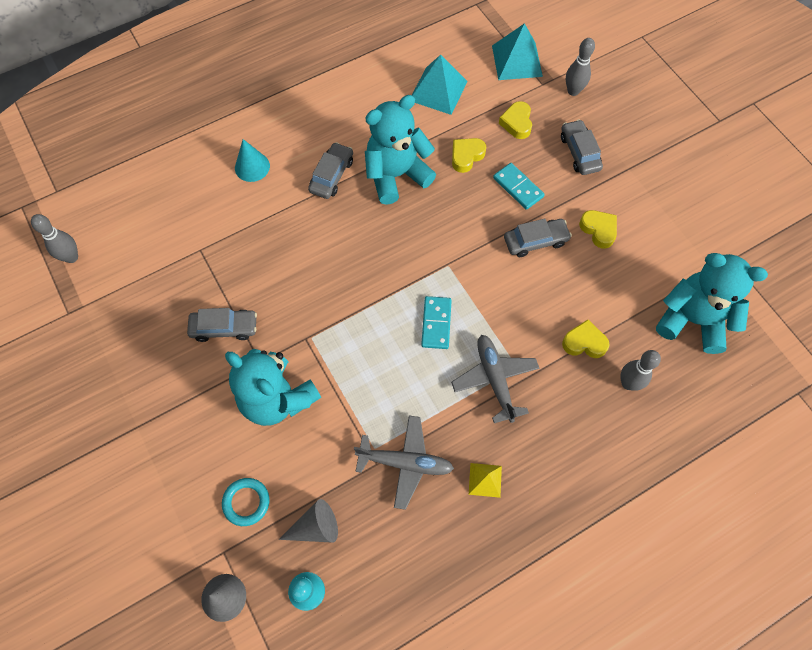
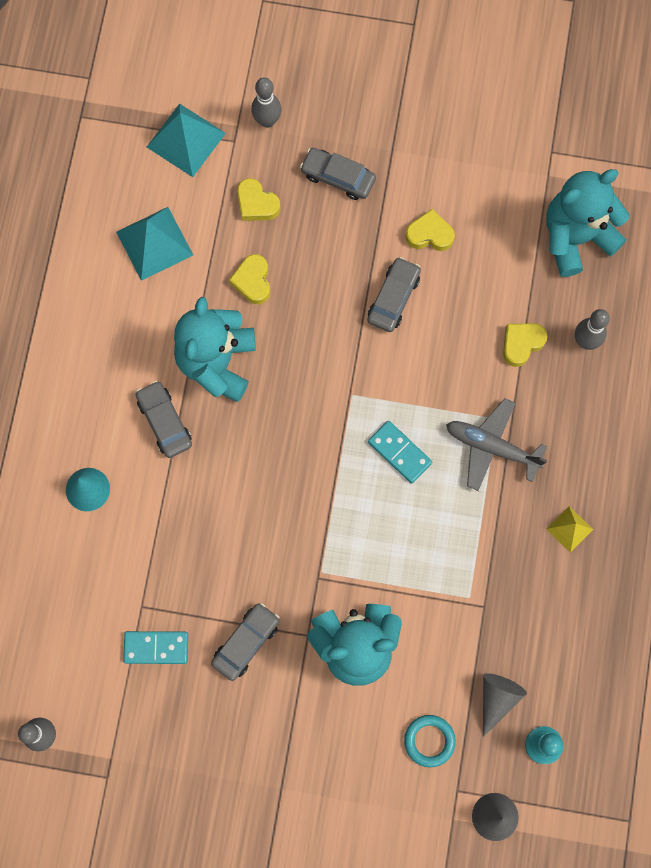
camera: 50 degrees left, 10 degrees up
grey plane [354,415,454,510] -> none
turquoise domino [493,163,544,210] -> turquoise domino moved to [123,631,188,664]

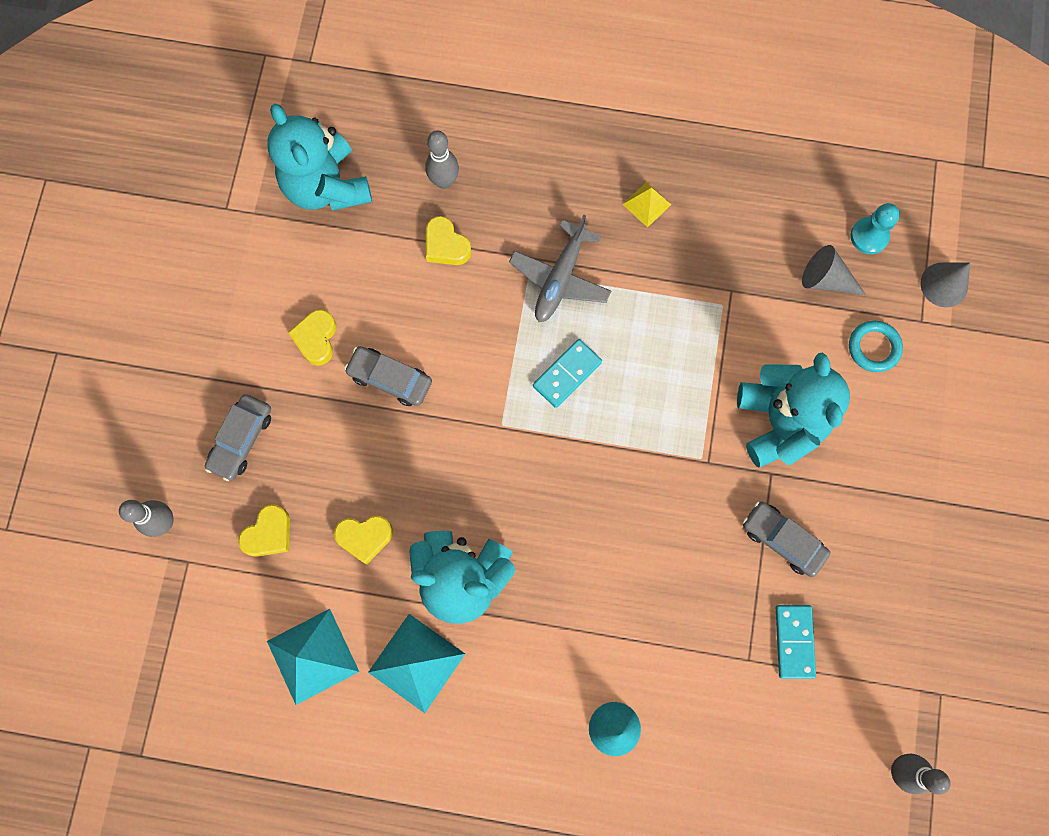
camera: 90 degrees left, 0 degrees up
grey car [136,381,192,458] -> none
turquoise pyramid [147,104,226,177] -> turquoise pyramid moved to [368,614,465,713]

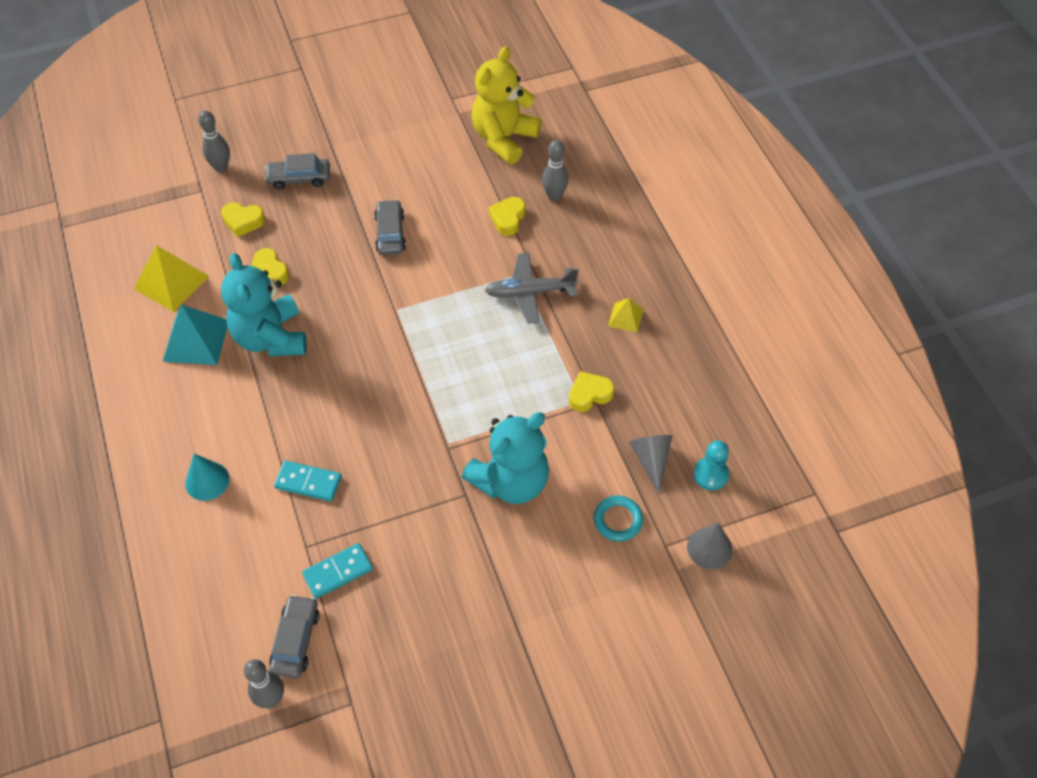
camera: 60 degrees right, 20 degrees down
turquoise teddy bear [267,103,372,211] -> yellow teddy bear [471,47,542,164]
turquoise pyramid [267,609,359,705] -> yellow pyramid [134,245,209,312]
yellow heart [288,309,336,366] -> yellow heart moved to [569,371,614,412]
turquoise domino [533,339,602,408] -> turquoise domino moved to [274,461,342,501]
grey car [743,501,831,577] -> grey car moved to [269,594,320,678]

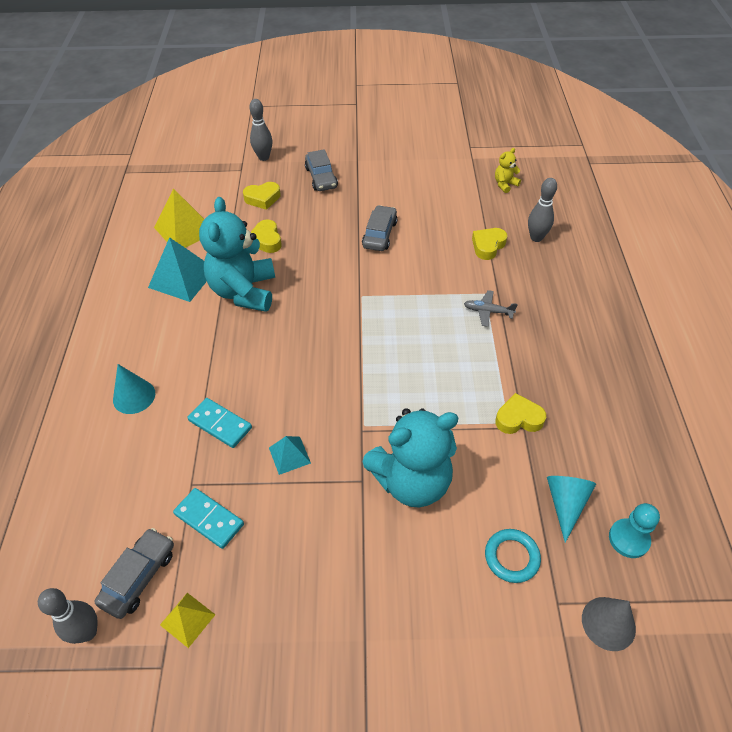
camera: 20 degrees right, 5 degrees down
yellow heart [221,202,265,237] -> yellow heart turned 45 degrees counterclockwise [243,182,280,210]
grey car [264,153,330,190] -> grey car turned 120 degrees counterclockwise [305,149,338,191]
turquoise domino [302,543,373,599] -> turquoise domino turned 45 degrees clockwise [173,488,244,549]
yellow teddy bear [471,47,542,164] -> yellow teddy bear [495,148,521,193], size x0.43
grey plane [485,253,578,324] -> grey plane [464,290,518,327], size x0.57
yellow pyramid [608,298,644,333] -> yellow pyramid moved to [160,593,216,648]
grey cone [629,435,672,494] -> turquoise cone [547,476,596,543]
none -> turquoise pyramid [269,436,311,475]

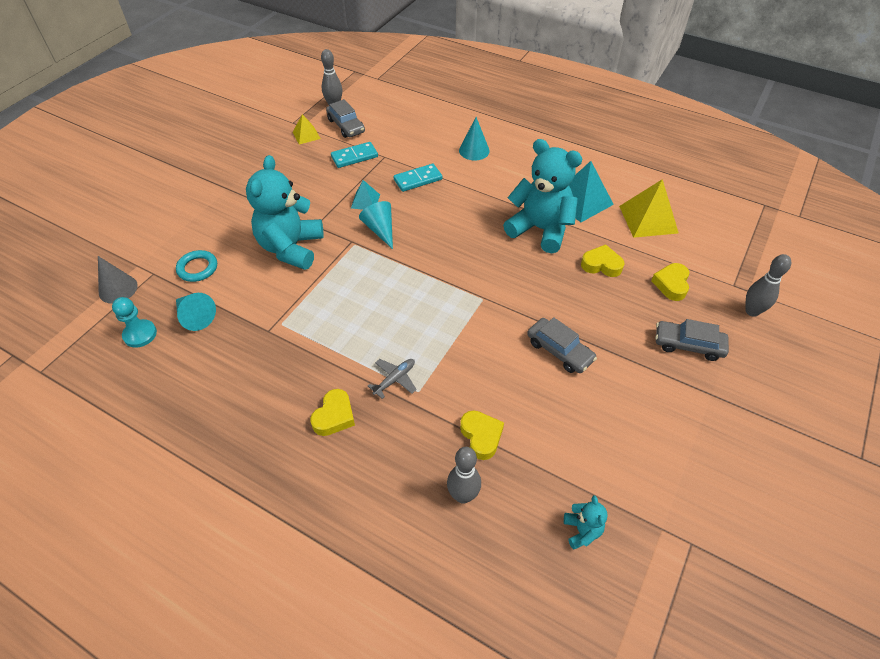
camera: 120 degrees right, 0 degrees up
yellow teddy bear [495,148,521,193] -> turquoise teddy bear [564,495,608,550]
yellow heart [495,393,546,434] -> yellow heart moved to [310,389,355,436]
none -> turquoise cone [359,201,393,249]

